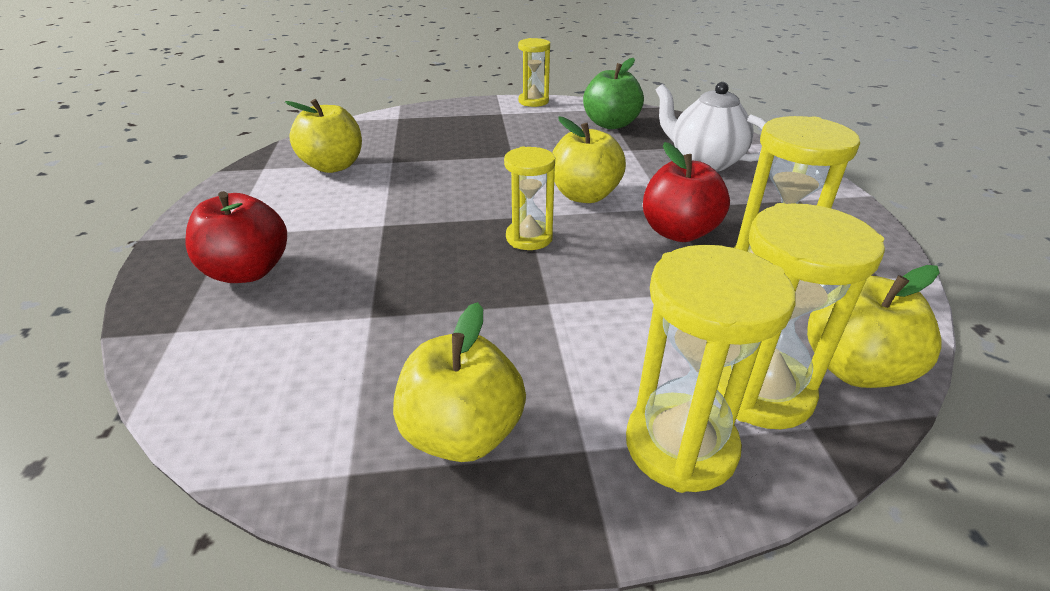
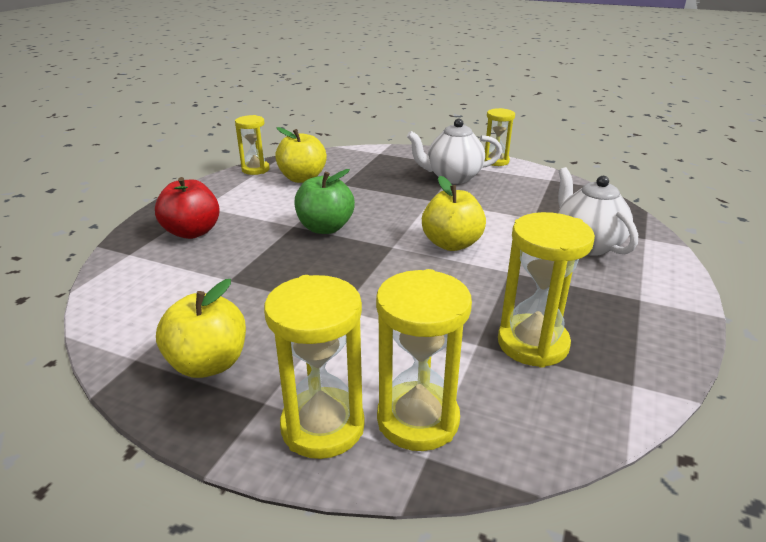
camera: 30 degrees right, 5 degrees down
yellow hourglass [504,146,555,250] -> yellow hourglass moved to [235,115,270,175]
green apple [583,58,644,129] -> green apple moved to [294,169,355,234]
red apple [643,142,730,242] -> none
yellow apple [807,265,942,388] -> none
none -> white teapot [407,118,502,184]

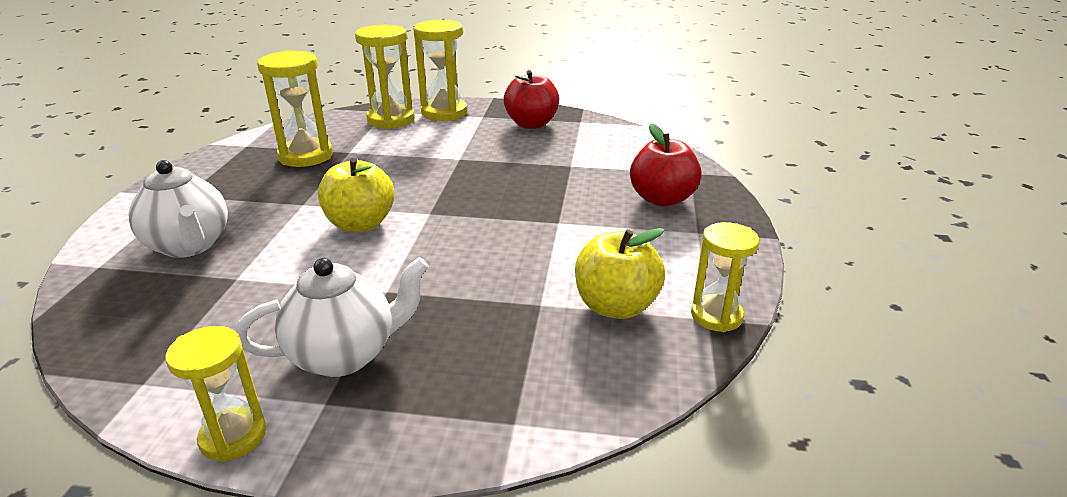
camera: 165 degrees right, 0 degrees up
yellow apple [156,279,246,378] -> red apple [503,70,559,129]
green apple [294,169,355,234] -> none

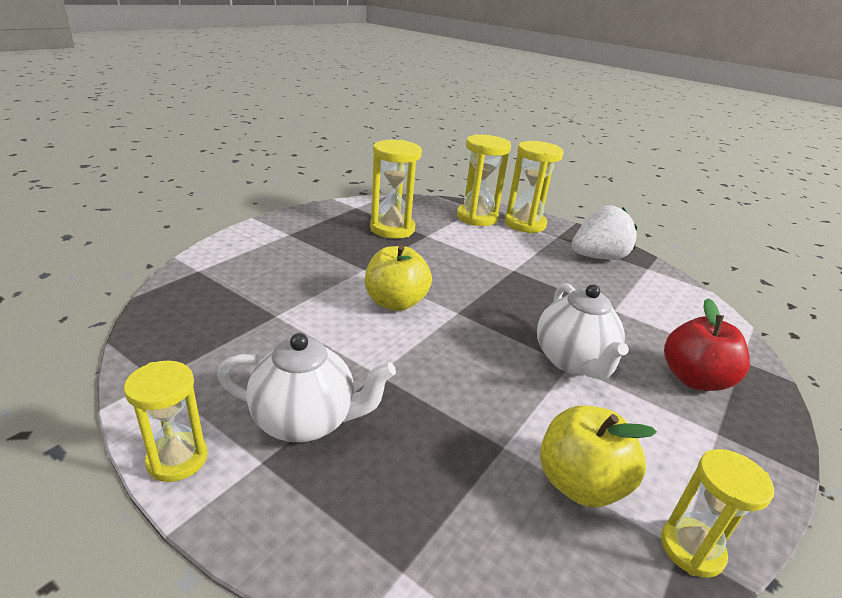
camera: 25 degrees right, 0 degrees up
white teapot [129,160,228,258] -> white teapot moved to [537,283,629,379]
red apple [503,70,559,129] -> white strawberry [571,206,637,260]

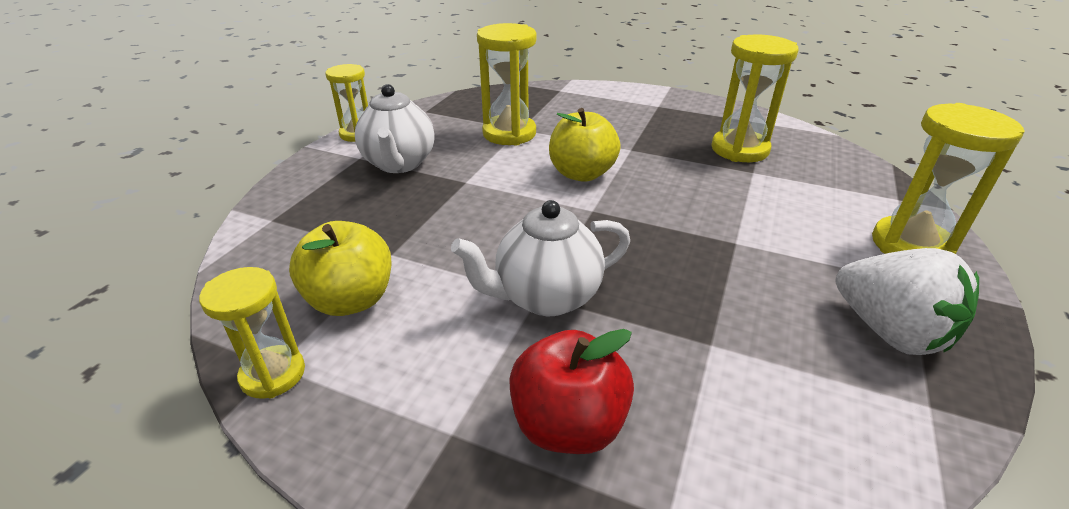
camera: 80 degrees right, 5 degrees up
yellow hourglass [457,134,511,226] -> yellow hourglass moved to [477,23,536,145]

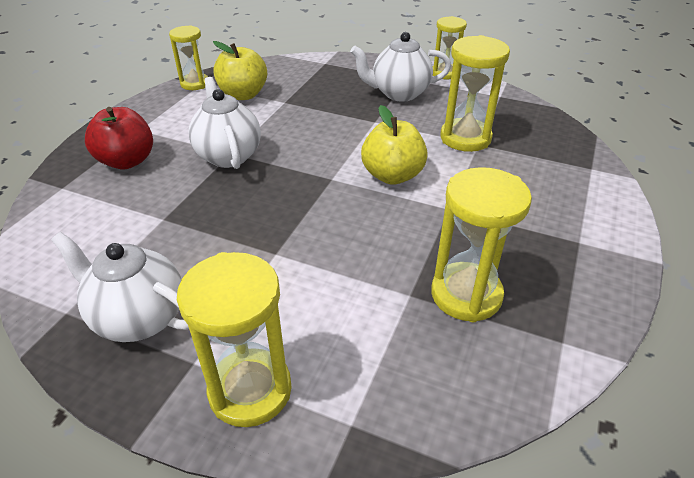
camera: 90 degrees right, 5 degrees up
white strawberry [836,248,979,355] -> white teapot [51,232,189,342]

